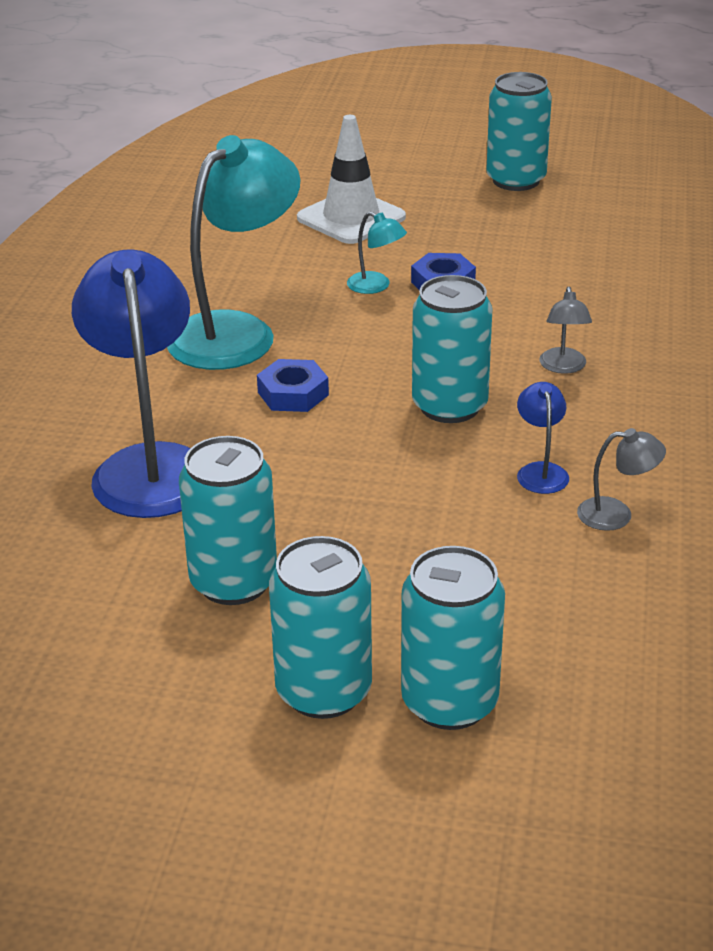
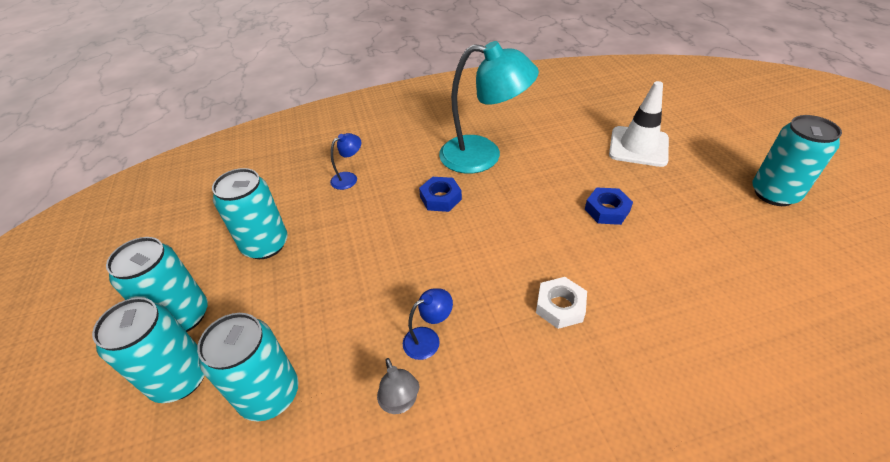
camera: 65 degrees right, 10 degrees up
blue lamp [72,250,190,518] -> blue lamp [330,133,361,190], size x0.42
turquoise lamp [347,212,407,294] -> none
turquoise can [412,275,492,423] -> turquoise can moved to [197,313,298,421]
grey lamp [539,286,592,374] -> white nut [536,277,587,329]

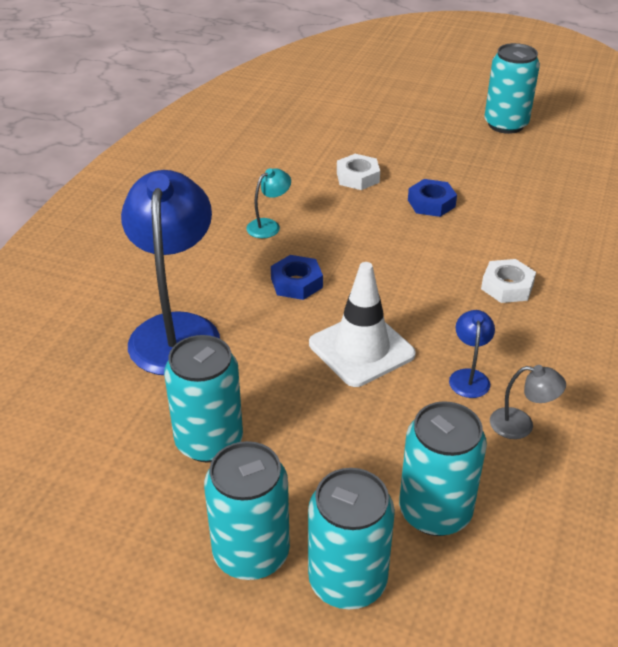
camera: 55 degrees left, 5 degrees down
blue lamp [330,133,361,190] -> blue lamp [121,170,220,375], size x2.36
turquoise lamp [439,41,539,173] -> turquoise lamp [246,168,291,238], size x0.42
white traffic cone [609,81,669,167] -> white traffic cone moved to [309,262,416,387]
none -> white nut [337,154,380,190]

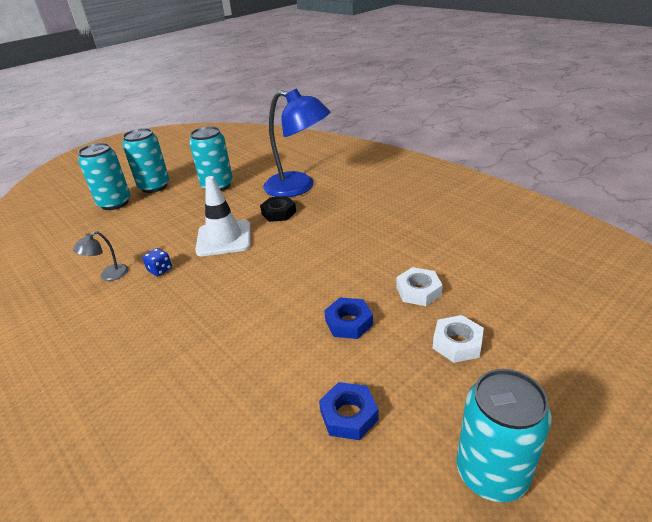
camera: 120 degrees right, 5 degrees down
turquoise lamp [246,168,291,238] -> none
blue nut [271,255,323,300] -> blue nut moved to [319,382,379,440]
turquoise can [399,401,487,536] -> none
blue lamp [449,310,495,398] -> blue dice [142,248,172,276]
white nut [481,259,536,303] -> white nut moved to [433,315,484,363]
none -> black nut [260,196,296,222]

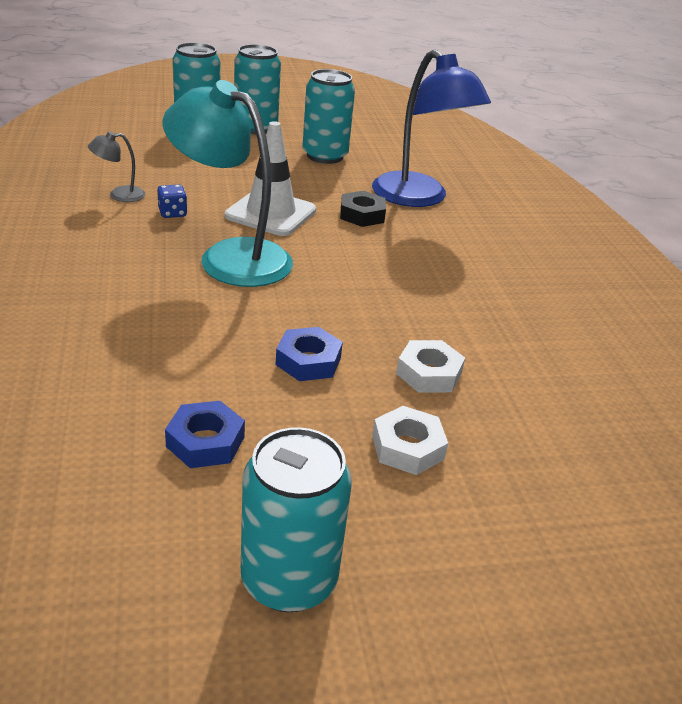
camera: 25 degrees right, 0 degrees up
none -> turquoise lamp [163,80,293,287]

